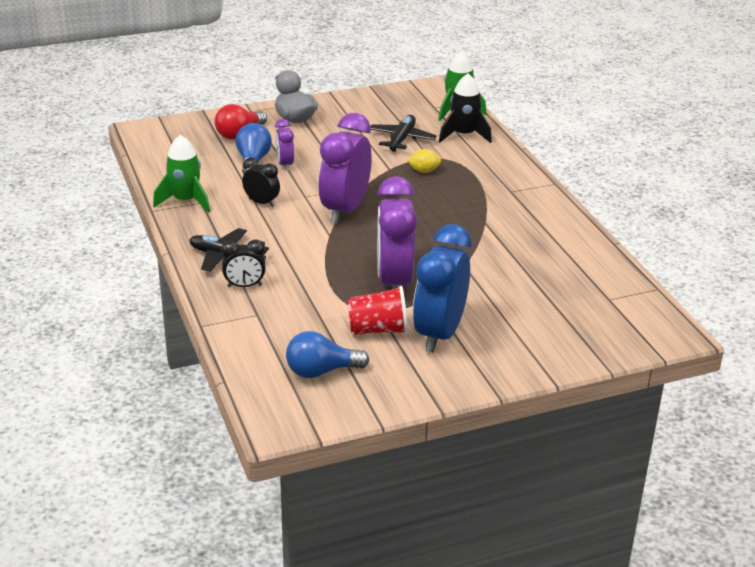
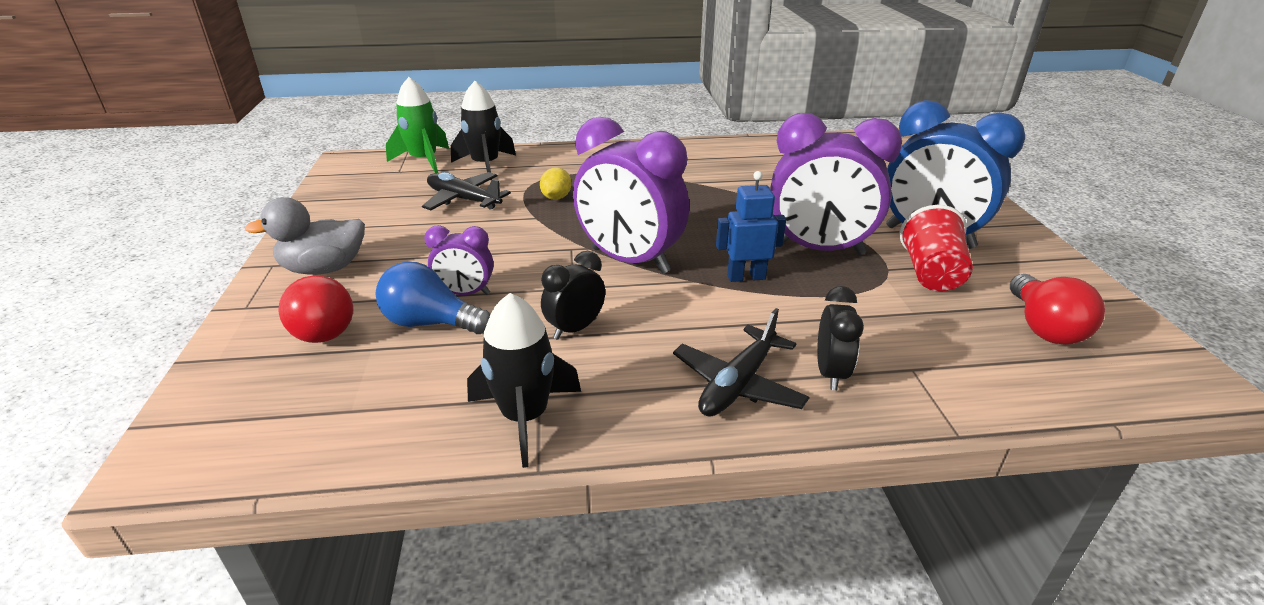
camera: 75 degrees left, 0 degrees up
green rocket [153,135,210,213] -> black rocket [467,293,581,468]
blue light bulb [286,331,369,378] -> red light bulb [1010,274,1105,345]
none -> blue robot [716,171,786,282]

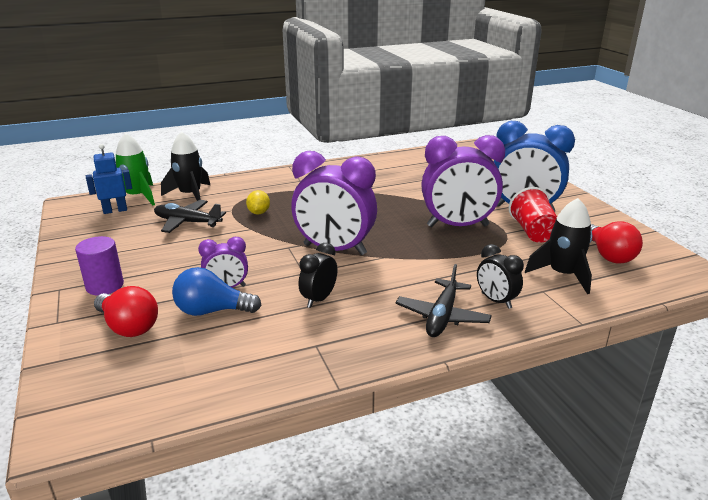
camera: 15 degrees left, 5 degrees down
grey duck [245,197,365,275] -> purple cylinder [75,236,124,296]
black rocket [467,293,581,468] -> black rocket moved to [525,198,592,294]
blue robot [716,171,786,282] -> blue robot moved to [86,144,132,214]
black clock [817,286,864,391] -> black clock turned 150 degrees clockwise [477,244,524,309]

